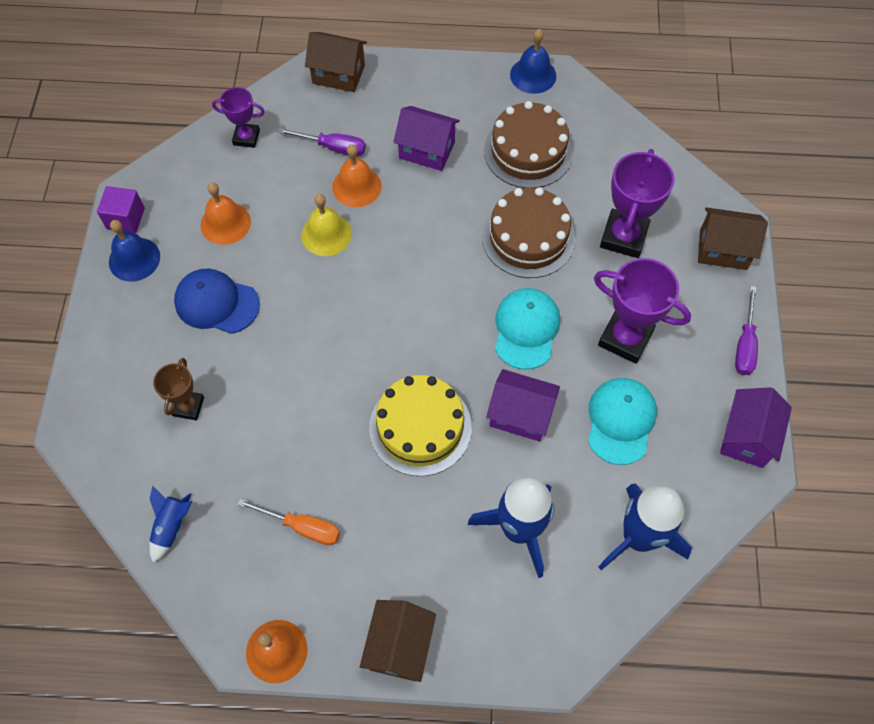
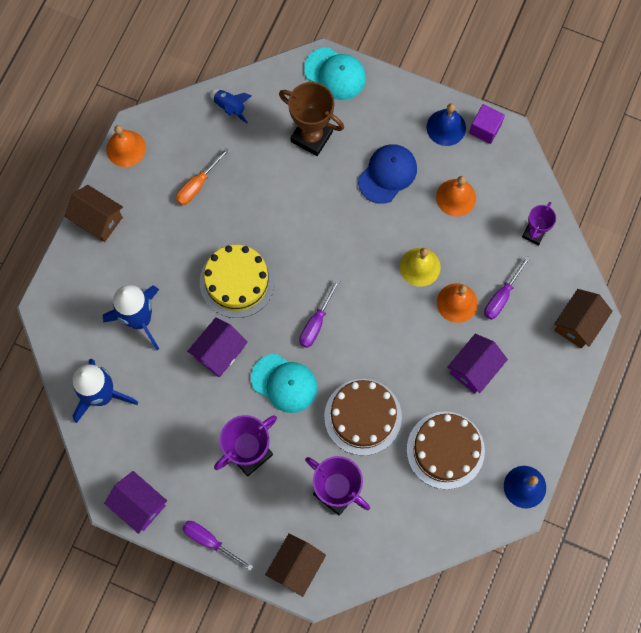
camera: 110 degrees right, 10 degrees up
brown trophy [153,358,204,420] -> brown trophy [279,82,344,156], size x1.69
turquoise cap [588,378,657,465] -> turquoise cap moved to [304,47,366,100]
none -> purple screwdriver [299,279,340,348]

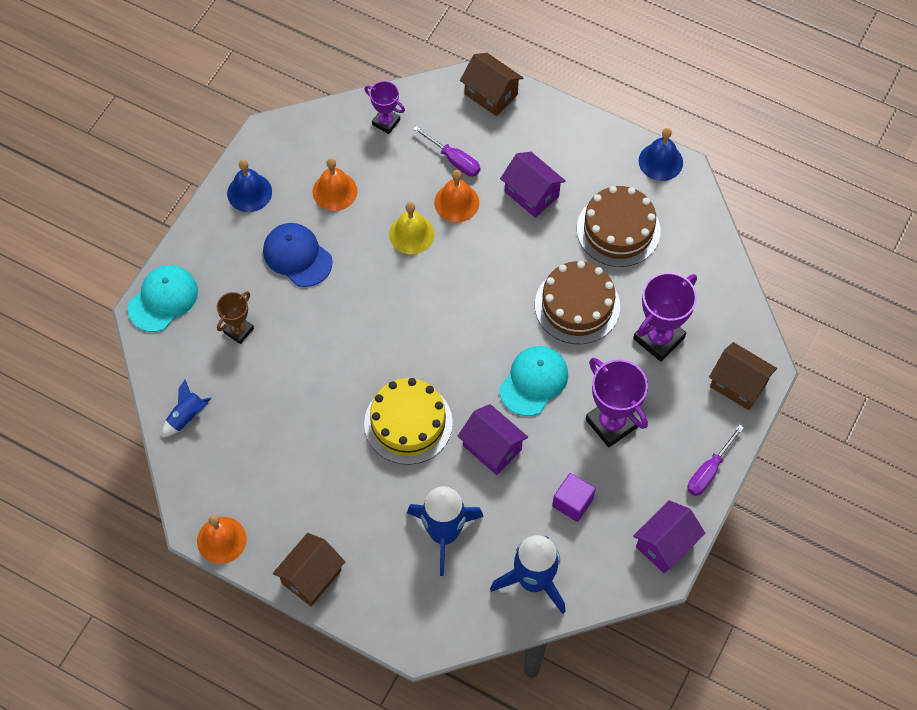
camera: 85 degrees left, 10 degrees down
orange screwdriver [176,148,230,205] -> none
brown trophy [279,82,344,156] -> brown trophy [216,291,254,344], size x0.59
purple screwdriver [299,279,340,348] -> none
purple cube [469,104,505,144] -> purple cube moved to [552,473,596,522]

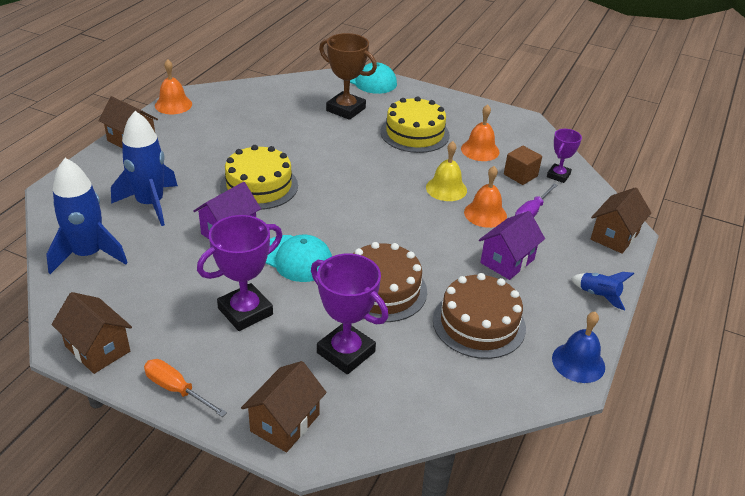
camera: 85 degrees right, 25 degrees down
blue rocket [162,380,212,437] -> blue rocket moved to [571,272,634,311]
brown trophy [216,291,254,344] -> brown trophy [319,33,377,120], size x1.69
blue bell [227,160,272,212] -> none
blue cap [263,223,333,287] -> yellow cake [380,96,450,153]
purple cube [552,473,596,522] -> none
purple house [633,500,705,573] -> brown house [51,292,132,374]
purple screwdriver [687,424,744,496] -> orange screwdriver [144,359,227,417]
none -> brown cube [504,146,542,185]

